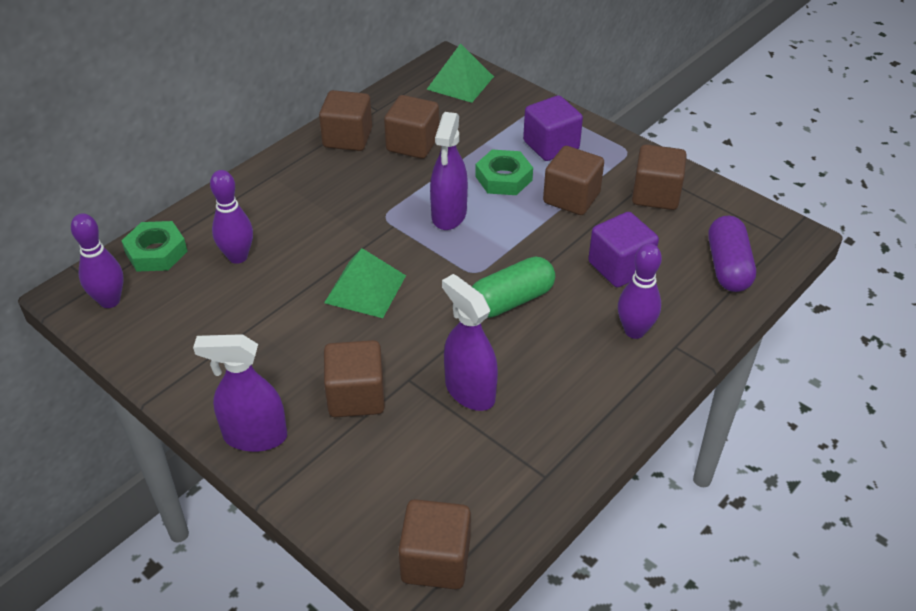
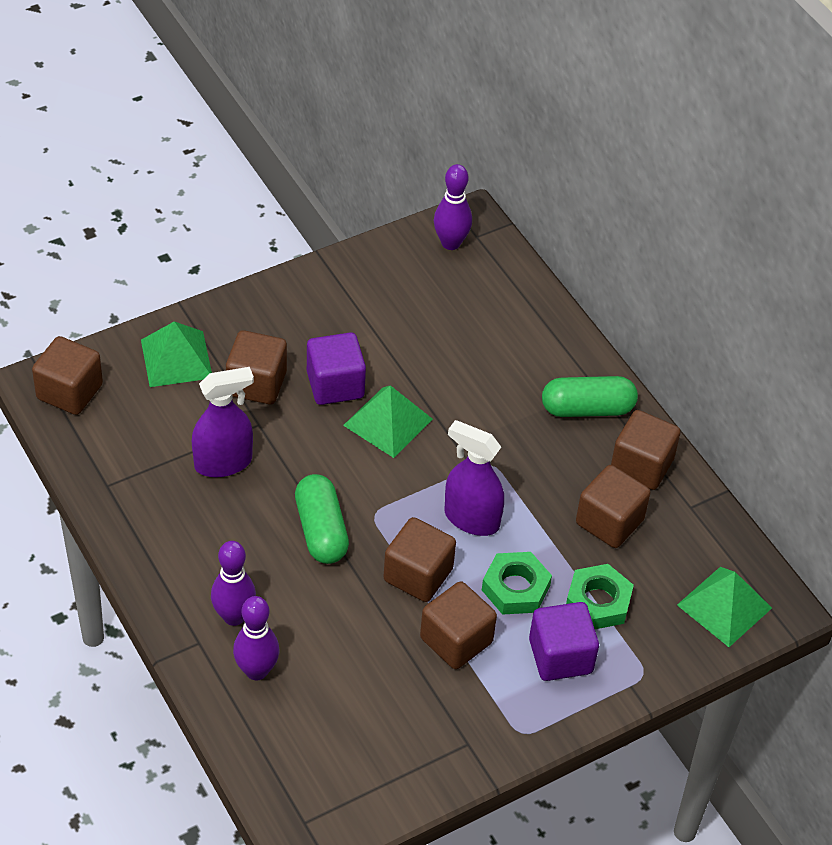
camera: 105 degrees right, 5 degrees up
green nut [121,221,187,272] -> green nut moved to [566,564,634,629]
purple spray bottle [193,334,287,452] -> none
purple bowling pin [210,170,253,264] -> purple bowling pin moved to [233,596,279,680]
purple cube [588,212,659,287] -> purple cube moved to [307,332,366,405]
brown cube [632,144,687,210] -> brown cube moved to [383,517,456,602]
purple capsule [708,216,756,292] -> none
none -> green pyramid [141,321,212,387]
none -> green capsule [542,376,638,417]

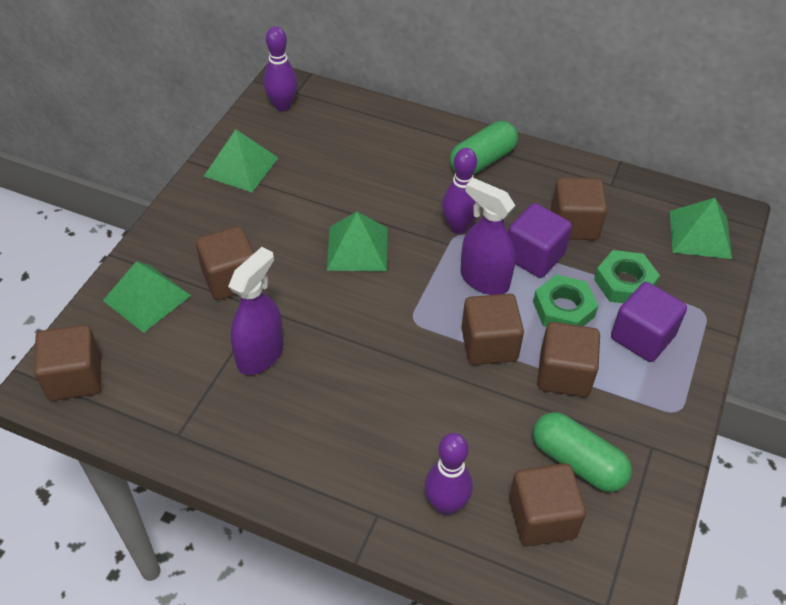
camera: 35 degrees left, 0 degrees up
purple bowling pin [211,541,256,626] -> purple bowling pin moved to [442,148,477,234]
green capsule [295,474,349,564] -> green capsule moved to [533,412,632,492]
purple cube [307,332,366,405] -> purple cube moved to [508,203,572,278]
purple spray bottle [444,420,504,536] -> purple spray bottle turned 45 degrees clockwise [460,178,515,295]
brown cube [611,410,681,490] -> brown cube moved to [509,463,586,546]
none -> green pyramid [204,129,278,192]

